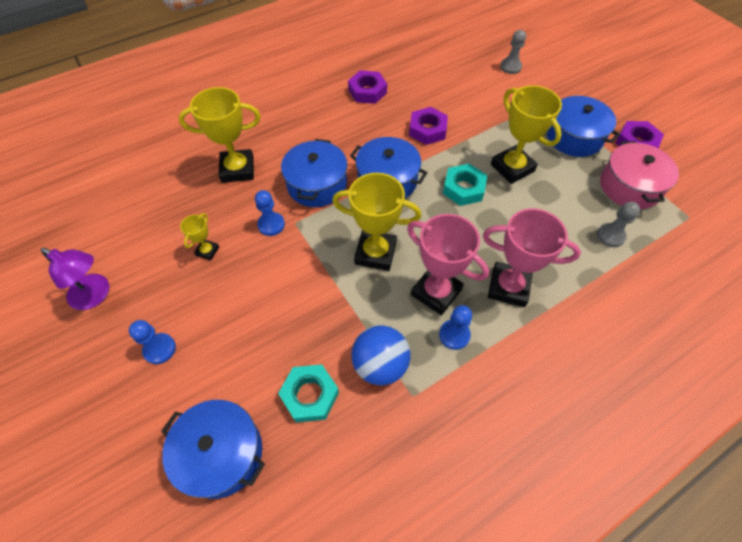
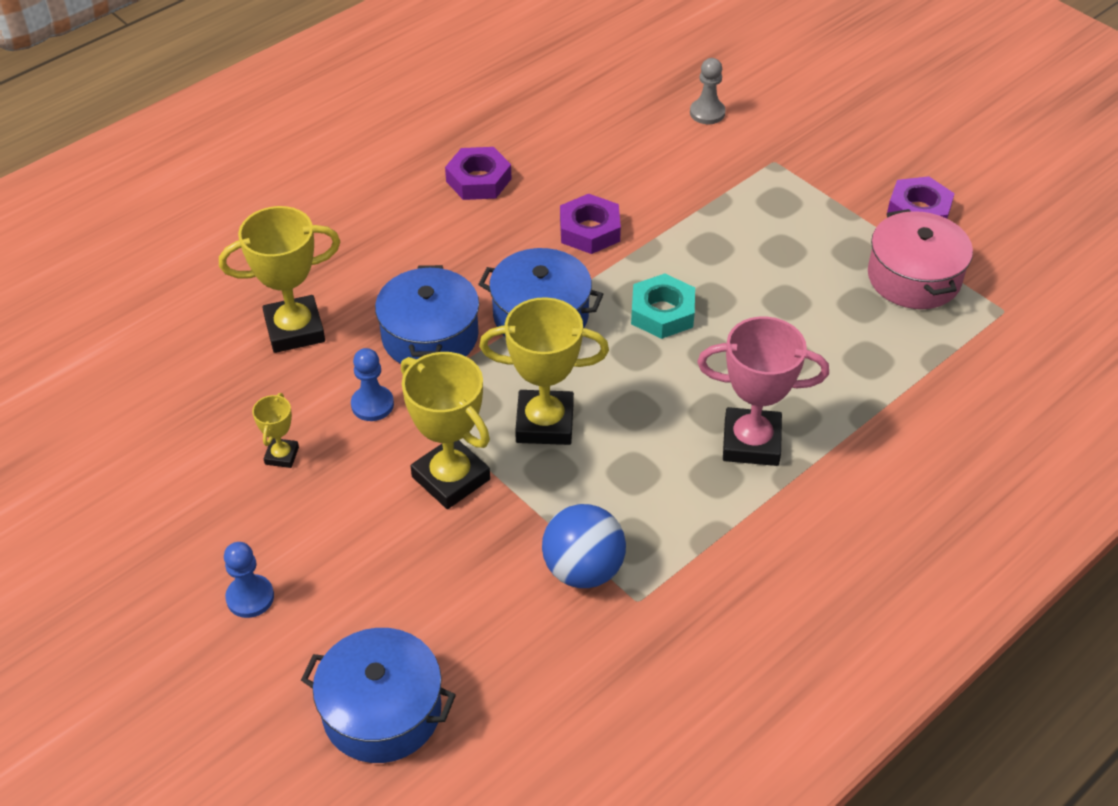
camera: 10 degrees left, 10 degrees down
purple lamp [40,248,109,310] -> none
turquoise nut [278,364,339,422] -> none
pink trophy [407,214,489,315] -> none
blue pawn [439,305,472,350] -> none
yellow trophy [491,85,562,184] -> yellow trophy moved to [401,352,490,509]
blue pot [547,96,620,157] -> none
grey pawn [597,202,640,247] -> none

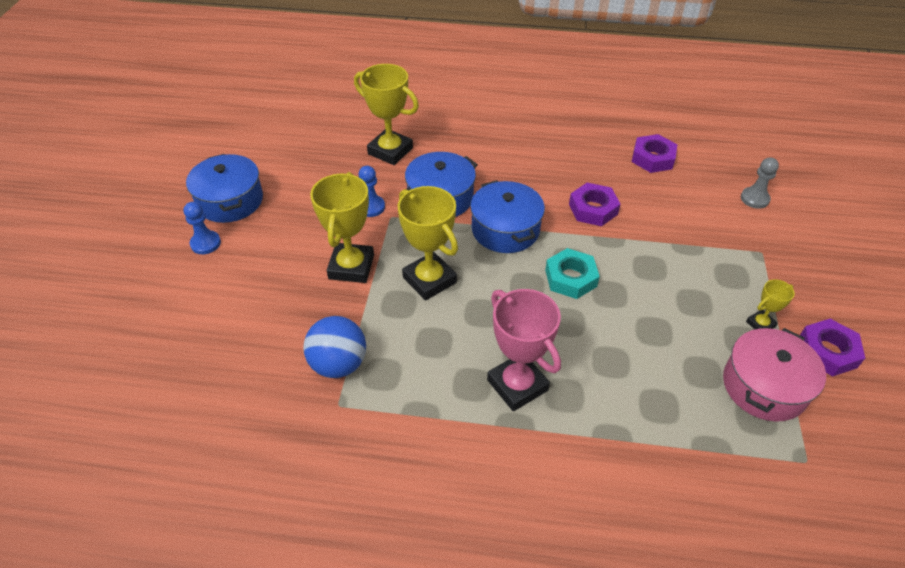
camera: 50 degrees right, 0 degrees up
yellow trophy [252,393,299,468] -> yellow trophy moved to [746,279,795,329]
blue pot [301,628,456,763] -> blue pot moved to [186,154,263,223]
purple nut [445,147,511,200] -> purple nut moved to [632,134,678,173]

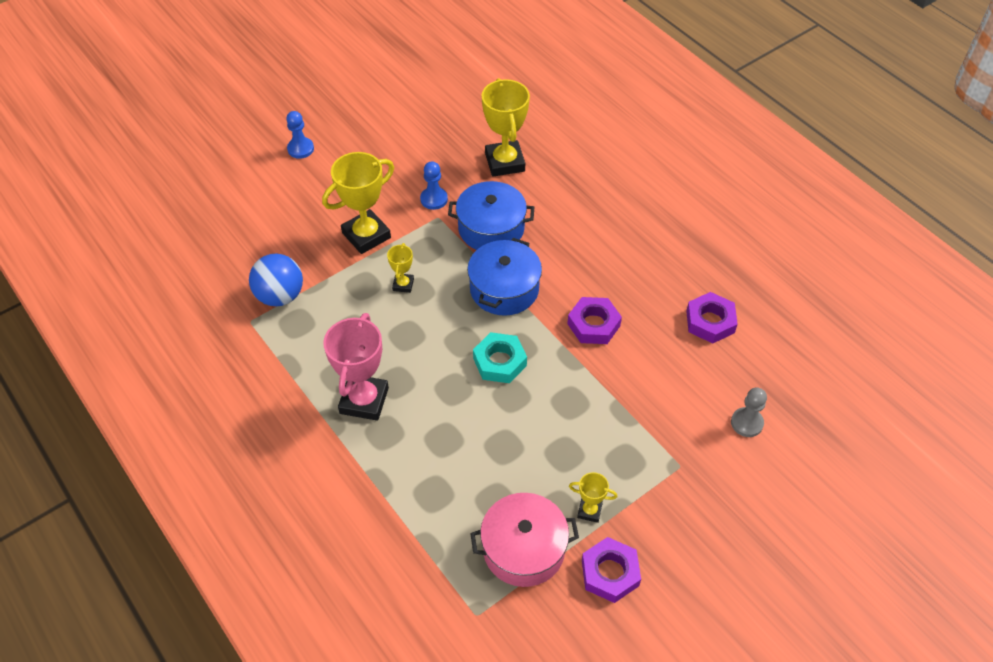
camera: 45 degrees right, 5 degrees up
blue pot [186,154,263,223] -> none
yellow trophy [398,186,458,301] -> yellow trophy [387,243,414,293], size x0.50

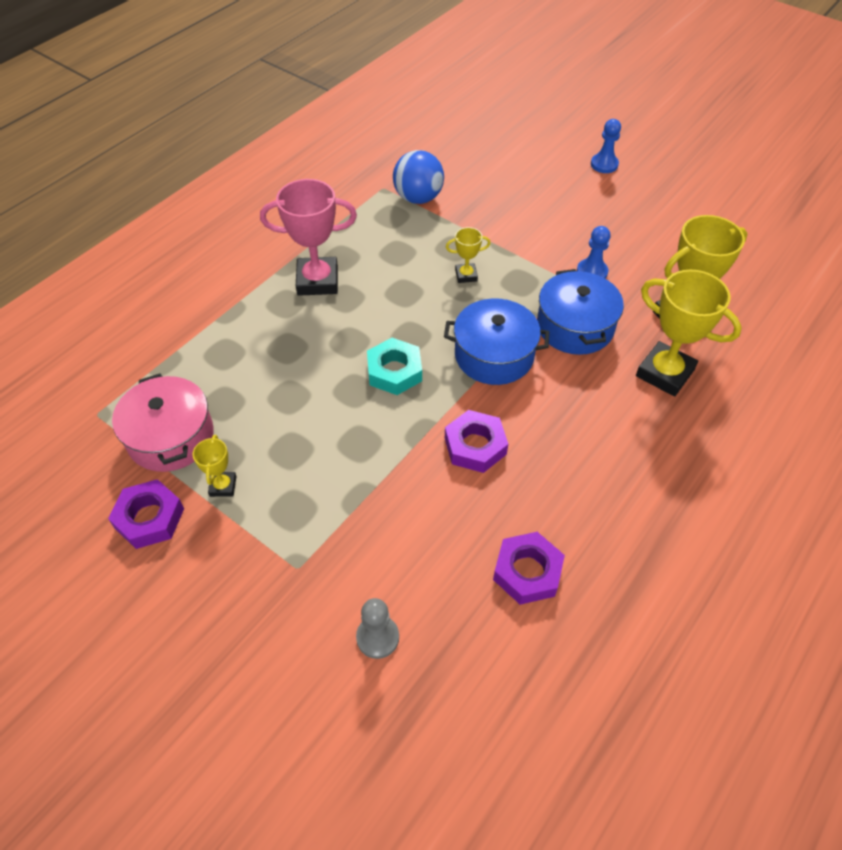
camera: 75 degrees right, 0 degrees up
yellow trophy [322,152,394,254] -> yellow trophy moved to [636,270,742,396]

